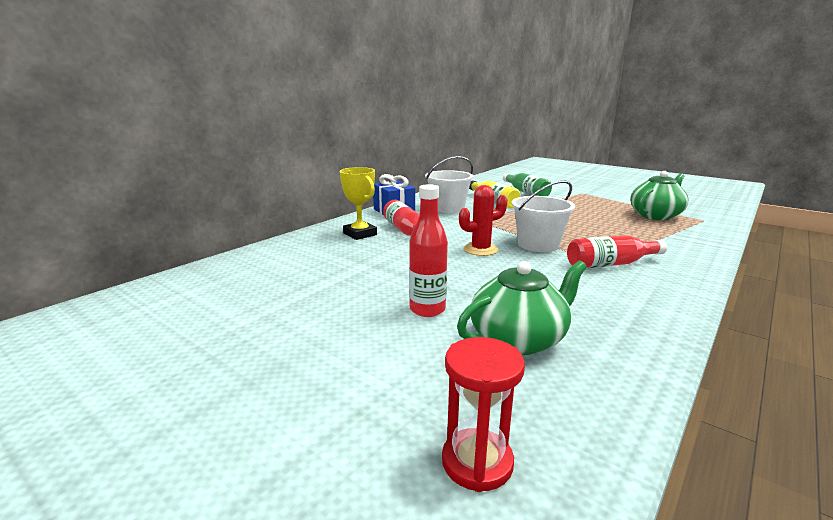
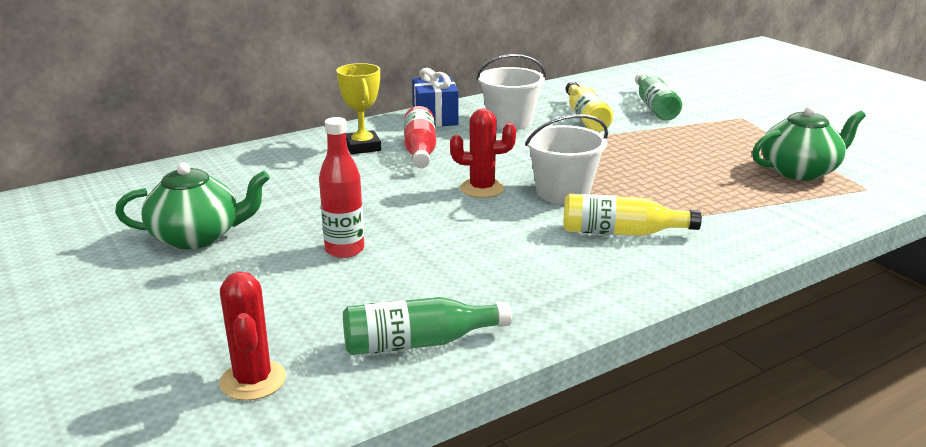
camera: 20 degrees right, 5 degrees up
red hourglass [442,337,525,492] -> red cactus [219,272,286,401]
green teapot [457,261,587,355] -> green teapot moved to [115,163,270,249]
red bottle [567,235,667,268] -> yellow bottle [563,194,702,236]
none -> green bottle [343,297,512,355]

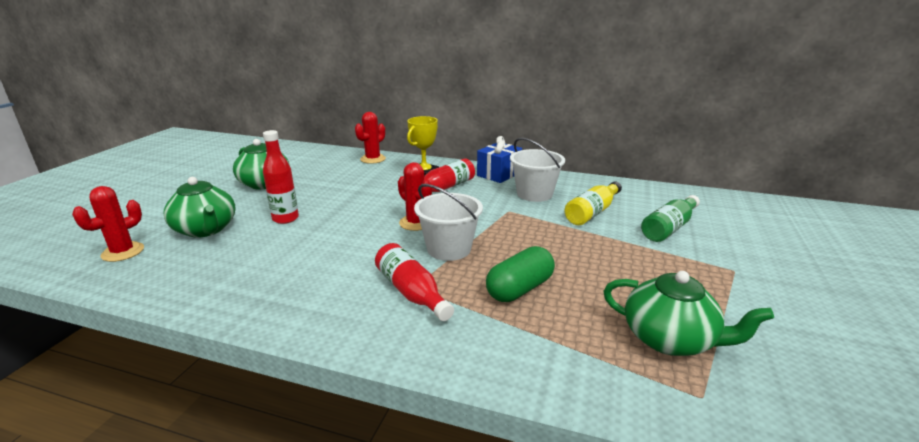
camera: 50 degrees right, 0 degrees up
green bottle [343,297,512,355] -> none
yellow bottle [563,194,702,236] -> red bottle [375,243,454,321]
none -> green teapot [164,177,235,238]
none -> red cactus [355,112,386,164]
none -> green capsule [486,246,555,302]

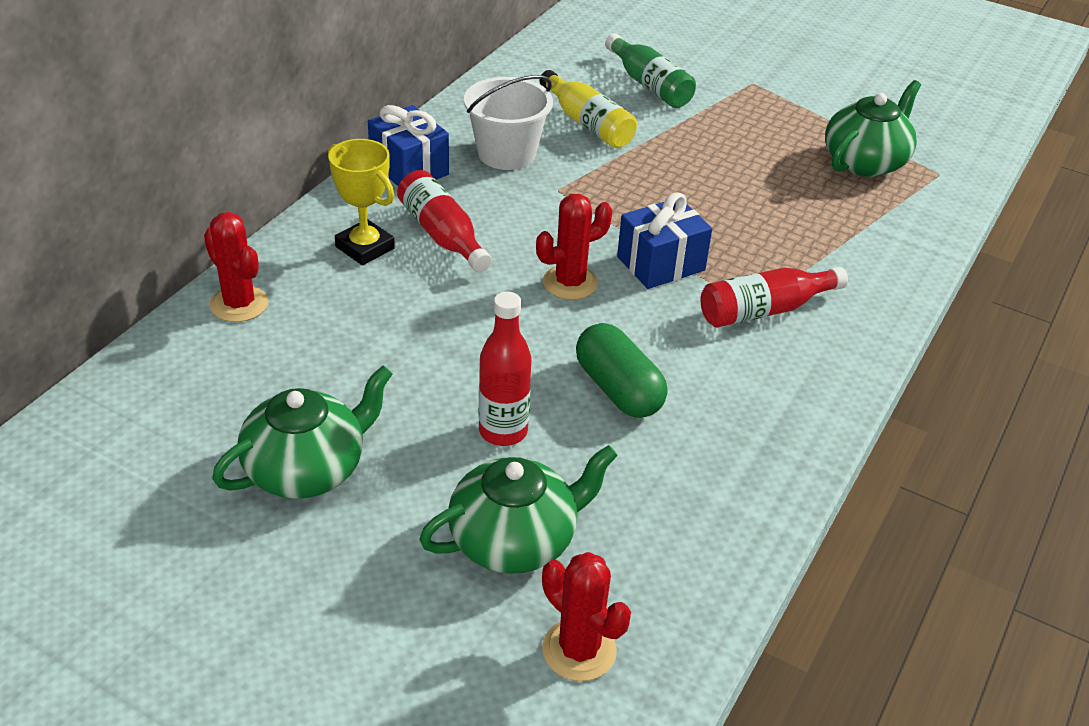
camera: 80 degrees left, 15 degrees up
white bucket [414,184,483,261] -> blue gift [617,192,712,289]
green capsule [486,246,555,302] -> green capsule moved to [576,323,667,418]

